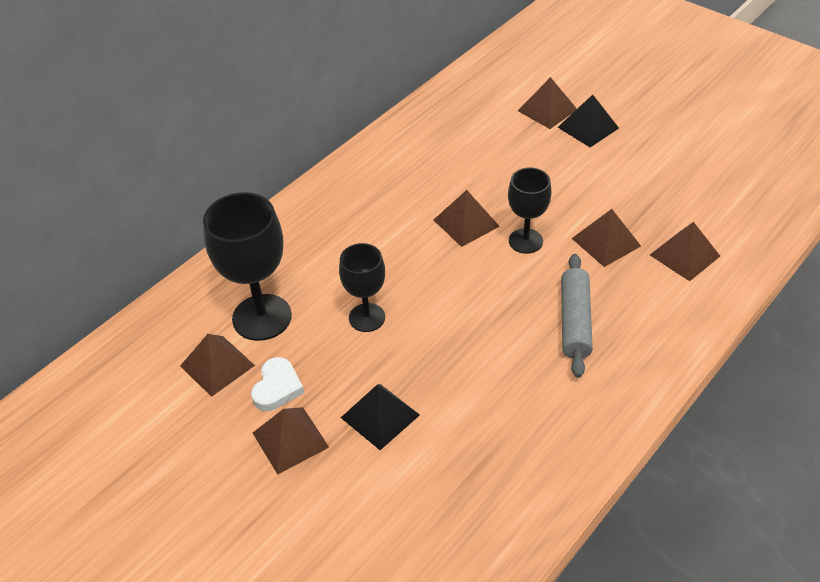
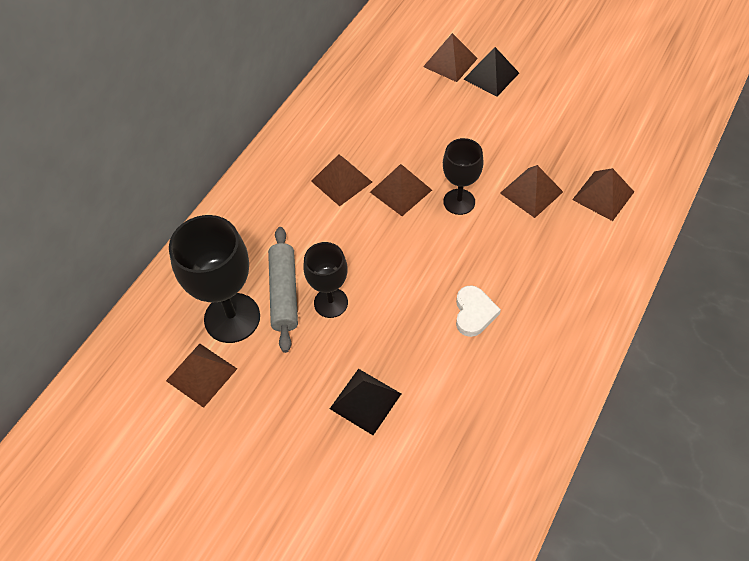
camera: 10 degrees left, 10 degrees up
white heart [251,357,304,411] -> white heart moved to [456,285,501,337]
brown pyramid [253,407,329,475] -> brown pyramid moved to [311,154,372,206]
grey rolling pin [561,254,593,378] -> grey rolling pin moved to [268,227,298,353]

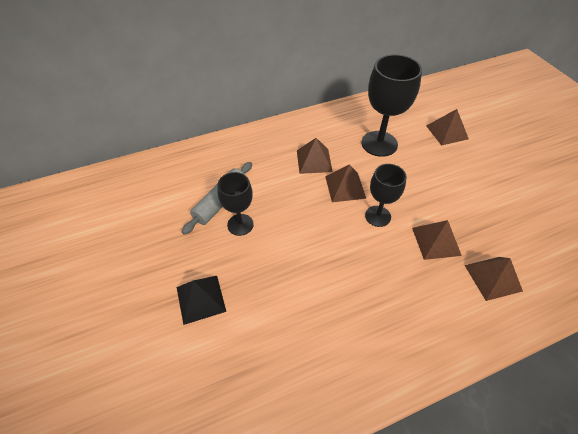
camera: 35 degrees right, 5 degrees down
brown pyramid [166,344,237,408] -> none
black goblet [169,215,260,343] -> black goblet moved to [361,54,422,157]
white heart [456,285,501,337] -> none
black pyramid [463,47,519,96] -> none

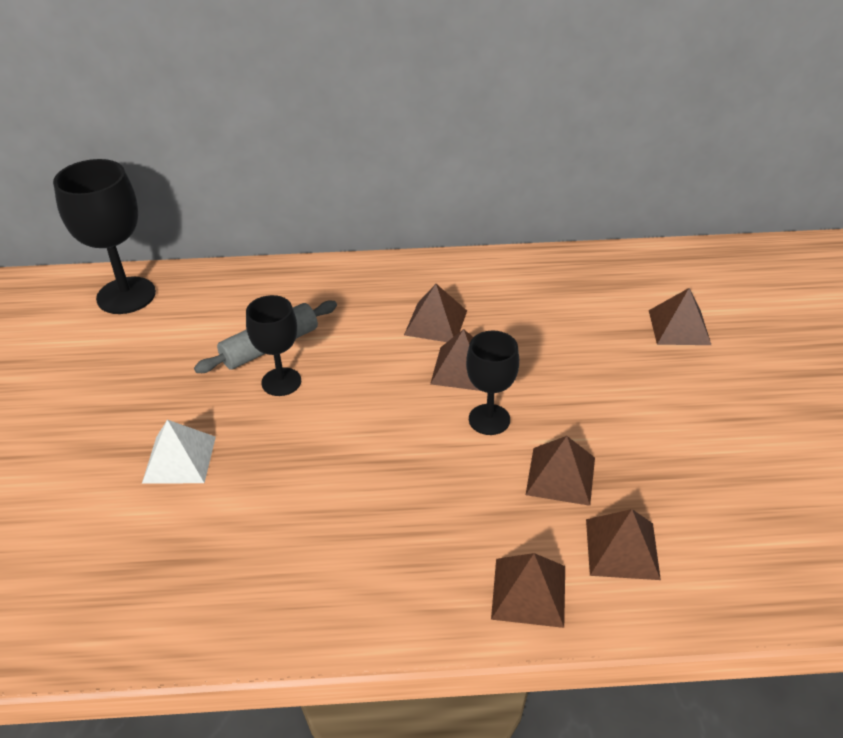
camera: 20 degrees right, 10 degrees down
black pyramid [177,276,226,325] -> white pyramid [142,420,216,483]
black goblet [361,54,422,157] -> black goblet moved to [53,159,156,314]
none -> brown pyramid [491,553,565,628]

